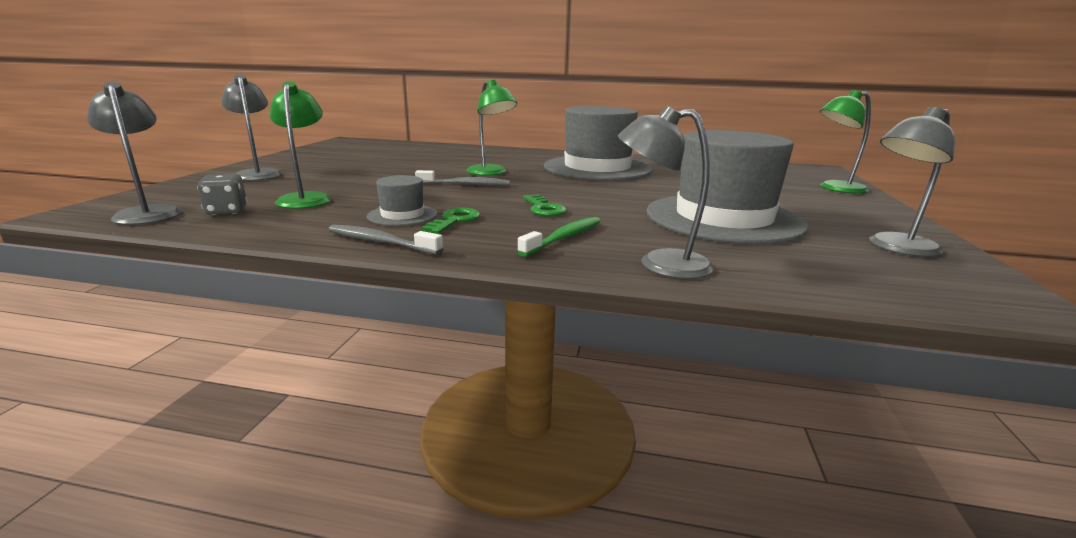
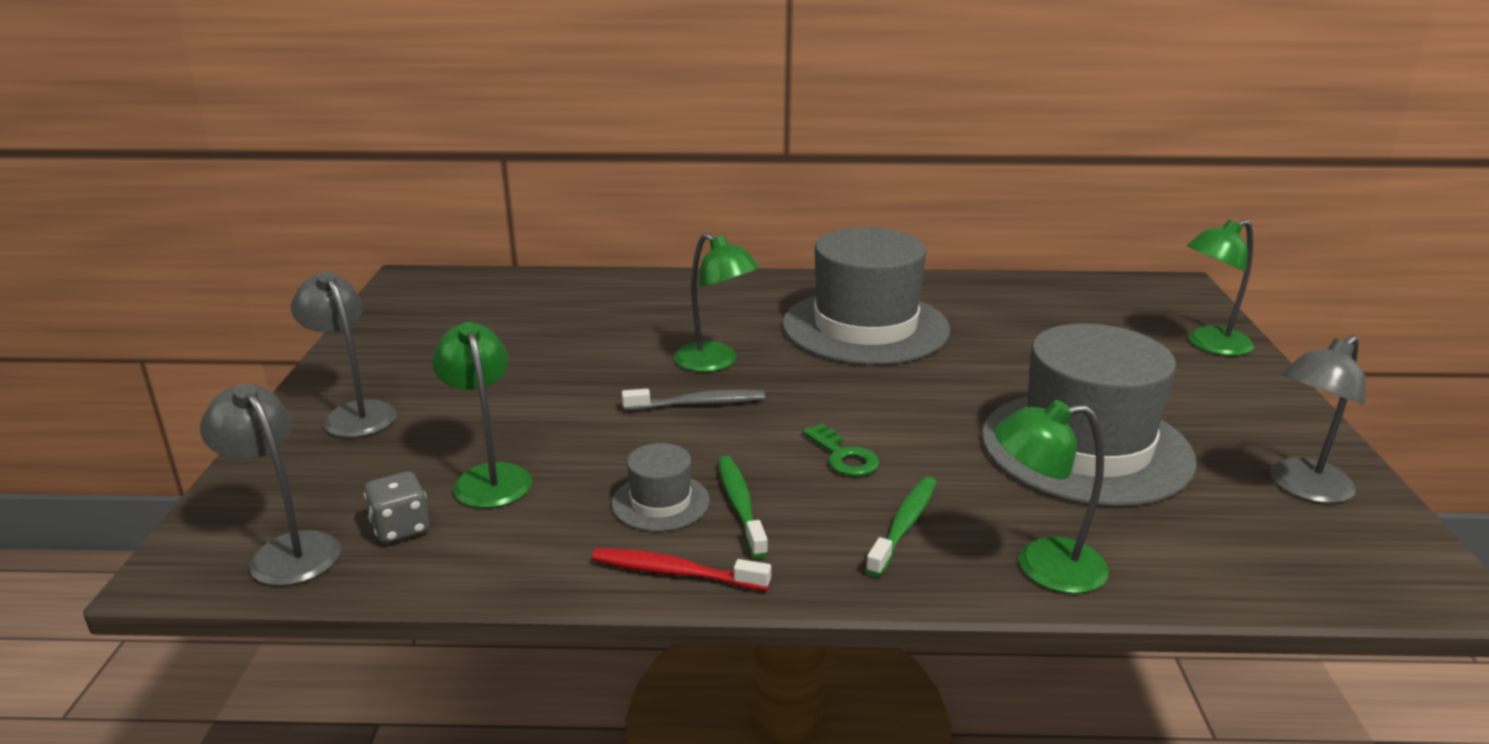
camera: 10 degrees left, 5 degrees up
grey toothbrush [328,225,443,255] -> red toothbrush [592,548,771,591]
green key [421,208,480,234] -> green toothbrush [718,456,768,559]
grey lamp [618,105,714,279] -> green lamp [994,400,1109,594]

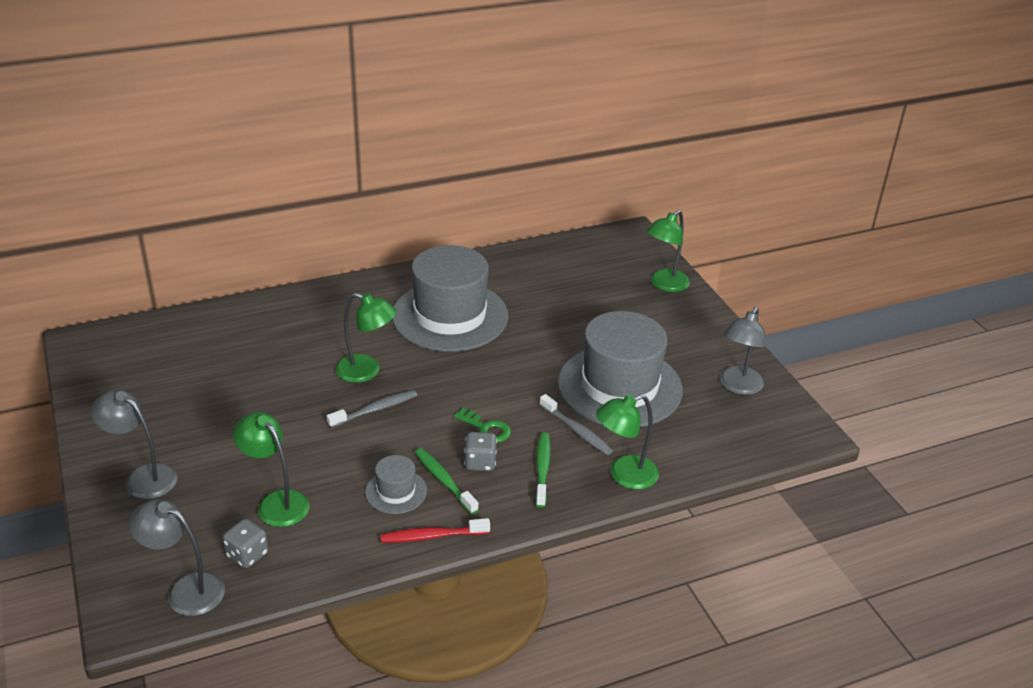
camera: 25 degrees left, 10 degrees up
none -> grey dice [464,432,497,471]
none -> grey toothbrush [540,394,613,455]

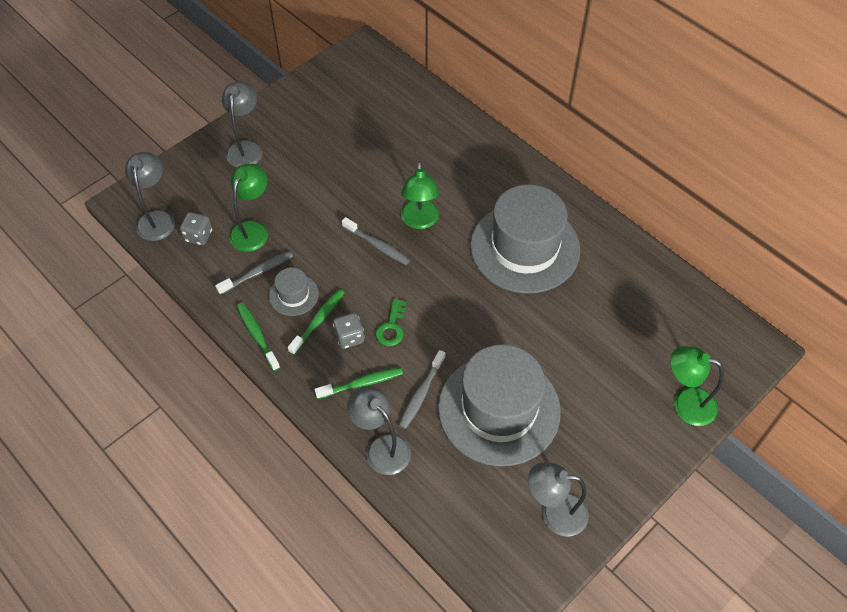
camera: 70 degrees right, 20 degrees up
red toothbrush [381,518,490,543] -> green toothbrush [237,303,280,371]
green lamp [596,394,659,490] -> grey lamp [347,386,411,475]
none -> grey toothbrush [215,251,293,295]

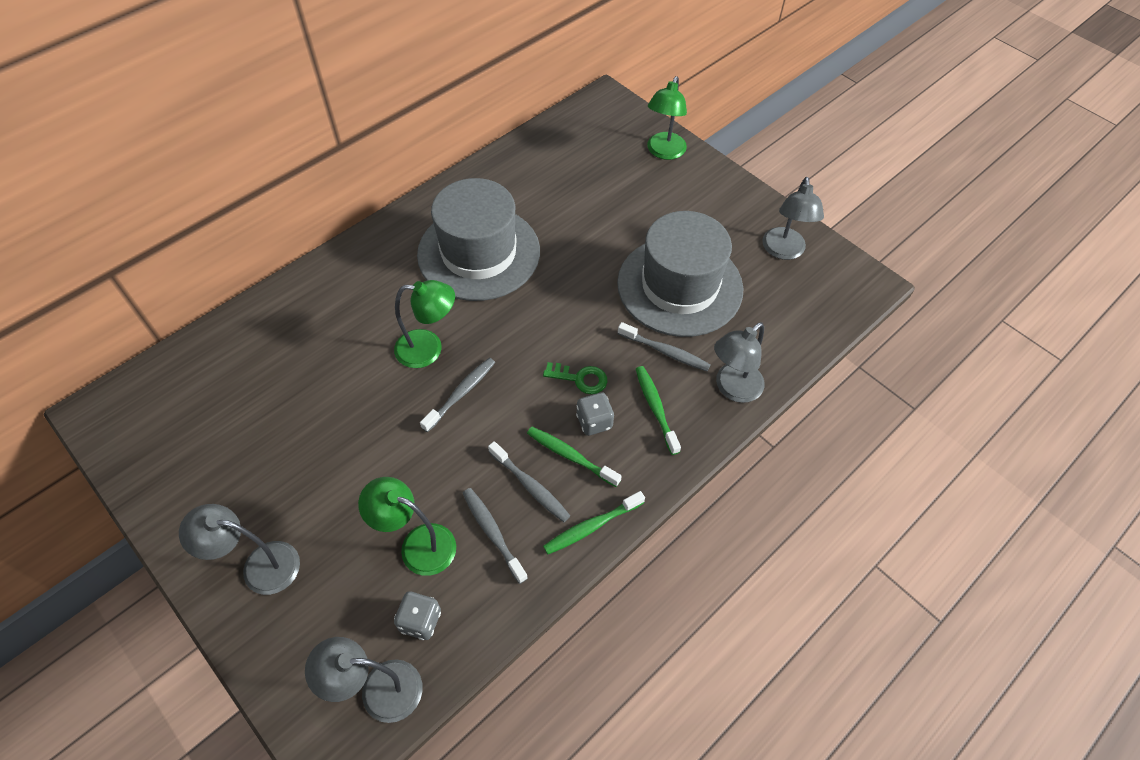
camera: 90 degrees left, 0 degrees up
grey hat [269,268,319,316] -> grey toothbrush [488,441,570,522]

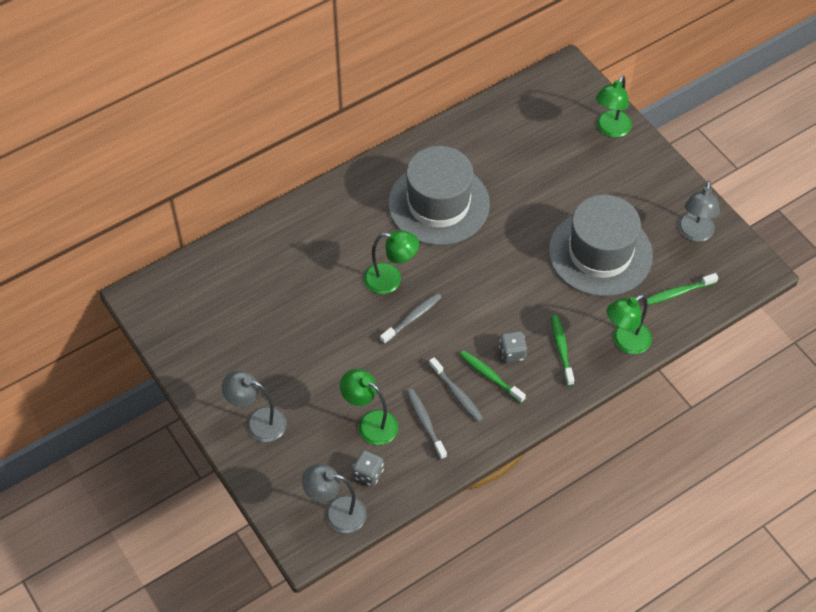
camera: 10 degrees right, 0 degrees up
green key [543,362,607,394] -> none
green toothbrush [543,491,645,554] -> green toothbrush moved to [647,273,718,305]
grey toothbrush [618,322,711,372] -> none
grey lamp [714,322,765,403] -> green lamp [607,294,652,354]

